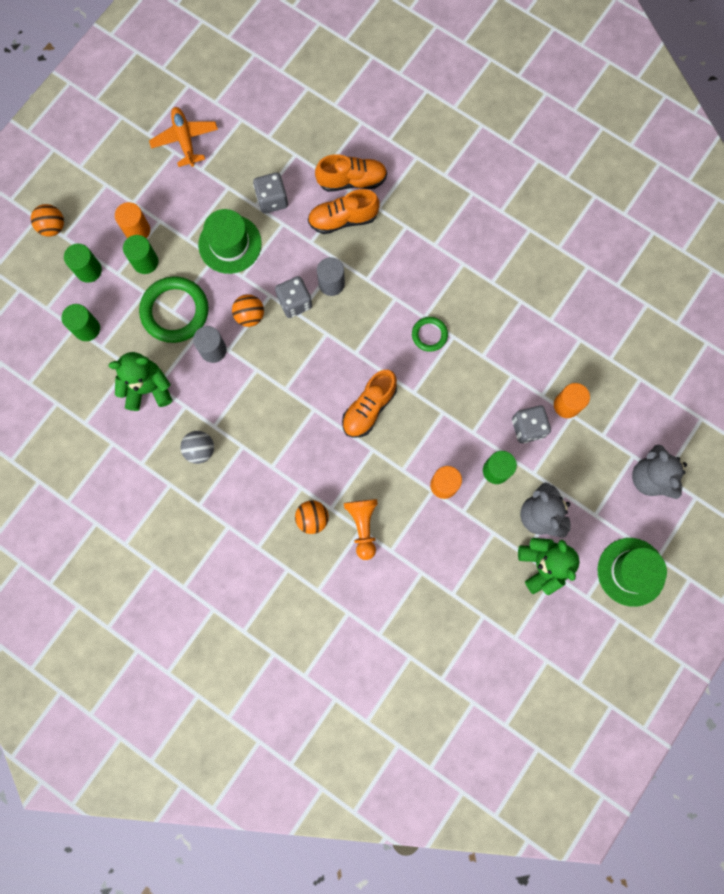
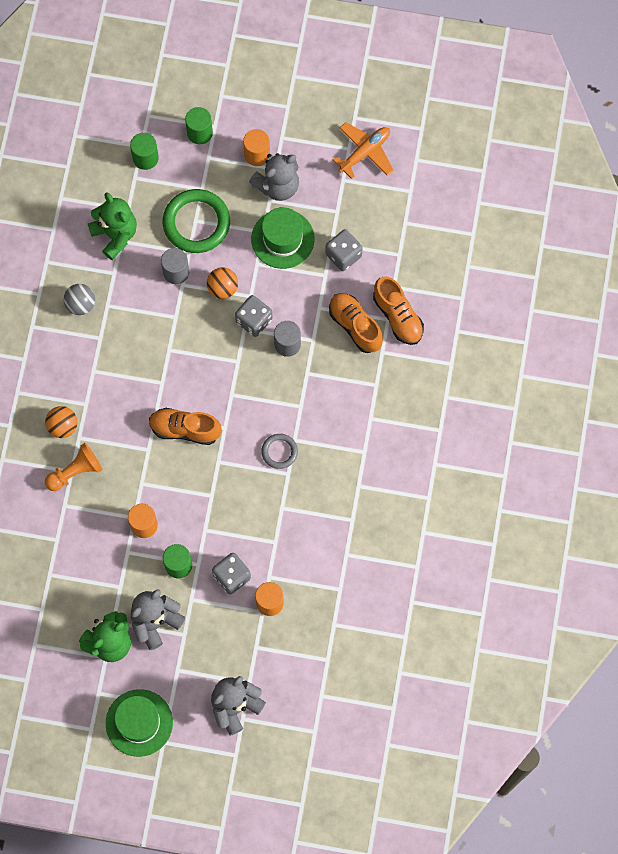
camera: 65 degrees right, 5 degrees down
orange ball [31,204,64,237] -> none
green cylinder [123,235,158,274] -> none
green ring [412,317,448,352] -> grey ring [261,434,298,469]
none -> grey teddy bear [249,153,299,201]

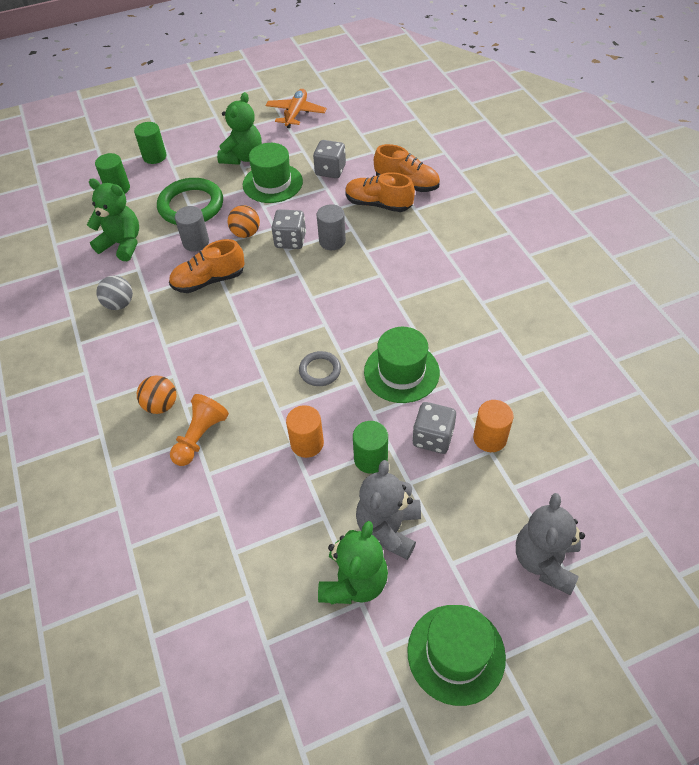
camera: 30 degrees left, 20 degrees down
orange shoe [149,408,222,445] -> orange shoe moved to [169,239,245,293]
orange cylinder [243,129,270,166] -> none
grey teddy bear [249,153,299,201] -> green teddy bear [217,92,262,165]
grey ring [261,434,298,469] -> grey ring moved to [299,351,341,386]
none -> green hat [364,327,440,403]

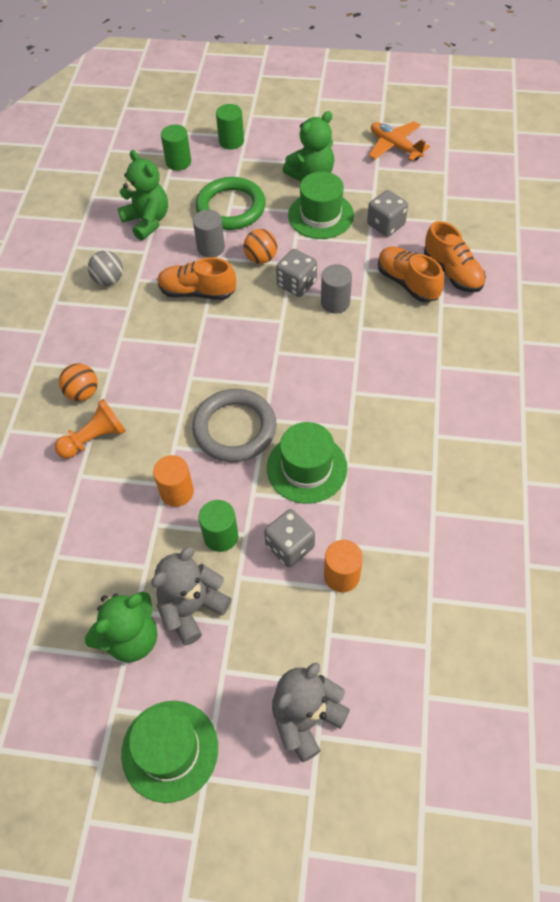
camera: 30 degrees right, 5 degrees up
orange plane [266,89,327,128] -> orange plane turned 90 degrees counterclockwise [369,121,430,161]
grey ring [299,351,341,386] -> grey ring [192,389,277,462], size x1.91

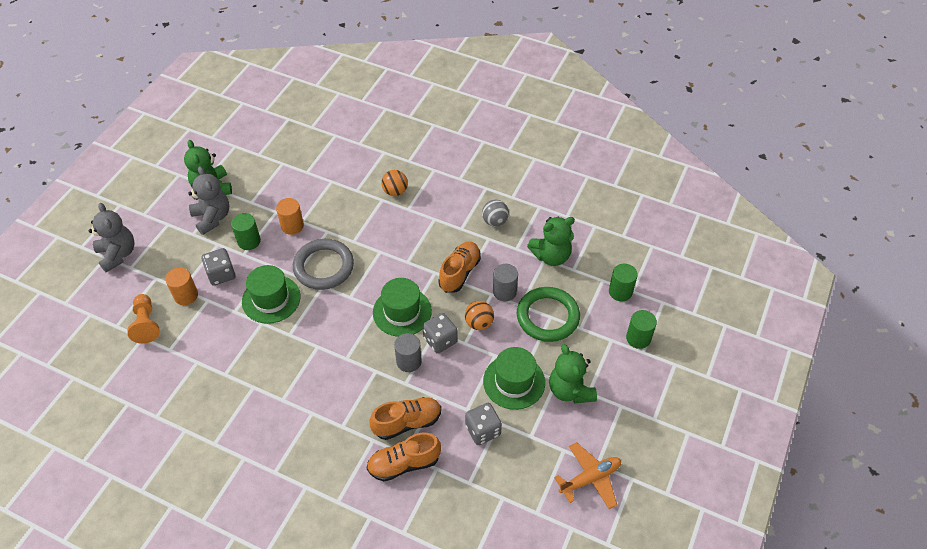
camera: 105 degrees right, 5 degrees down
orange pawn [55,399,126,459] -> orange pawn moved to [128,294,160,344]
green hat [121,701,218,803] -> green hat moved to [373,278,432,337]

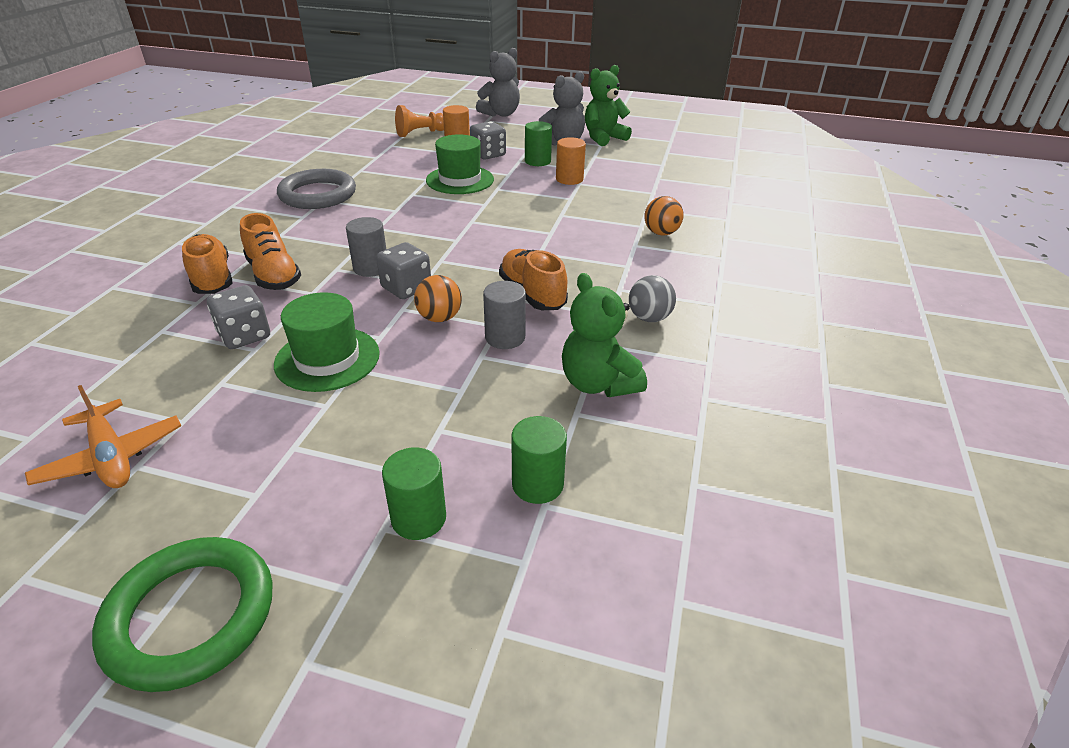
camera: 80 degrees right, 15 degrees down
grey ring [293,239,354,290] -> grey ring moved to [277,169,356,209]
green hat [373,278,432,337] -> none
orange shoe [438,241,481,293] -> orange shoe turned 135 degrees counterclockwise [499,249,568,310]
green ring [517,287,580,342] -> green ring moved to [92,537,273,692]
green teddy bear [549,344,597,403] -> none

